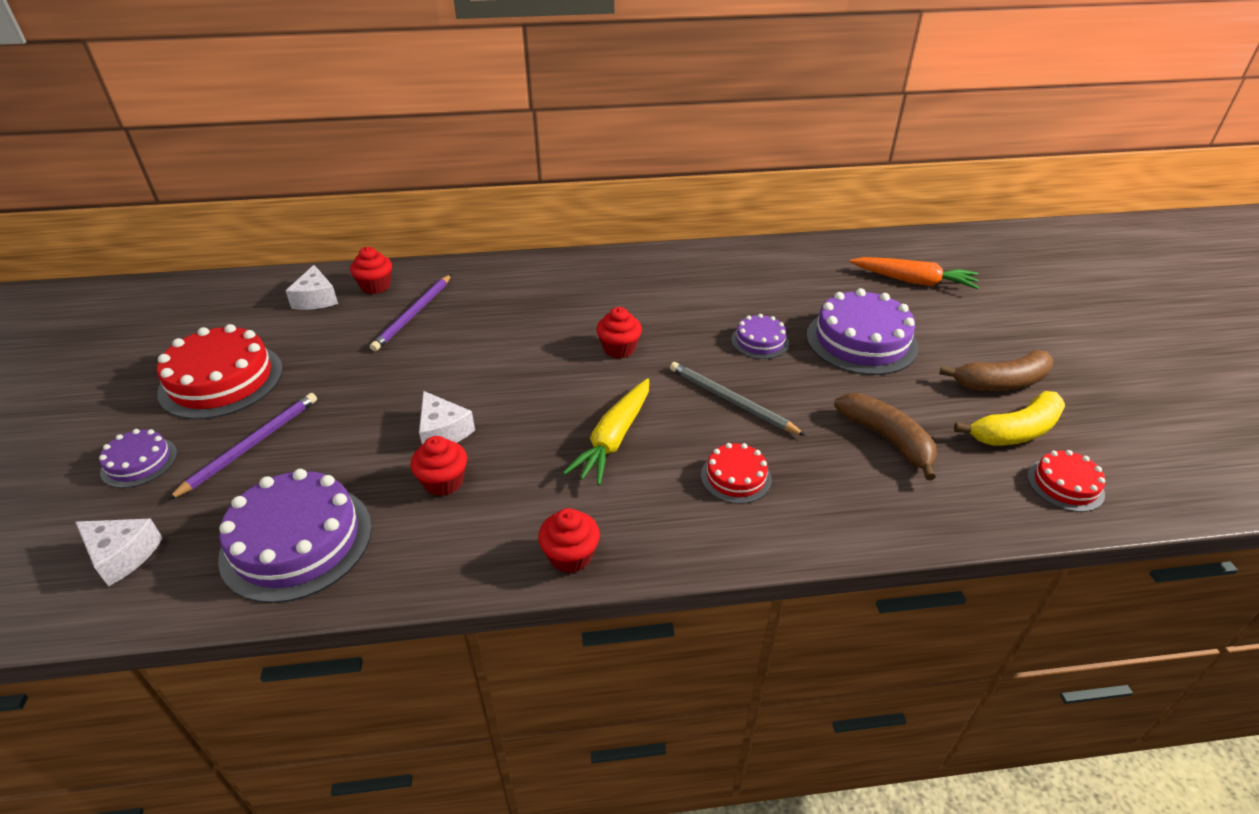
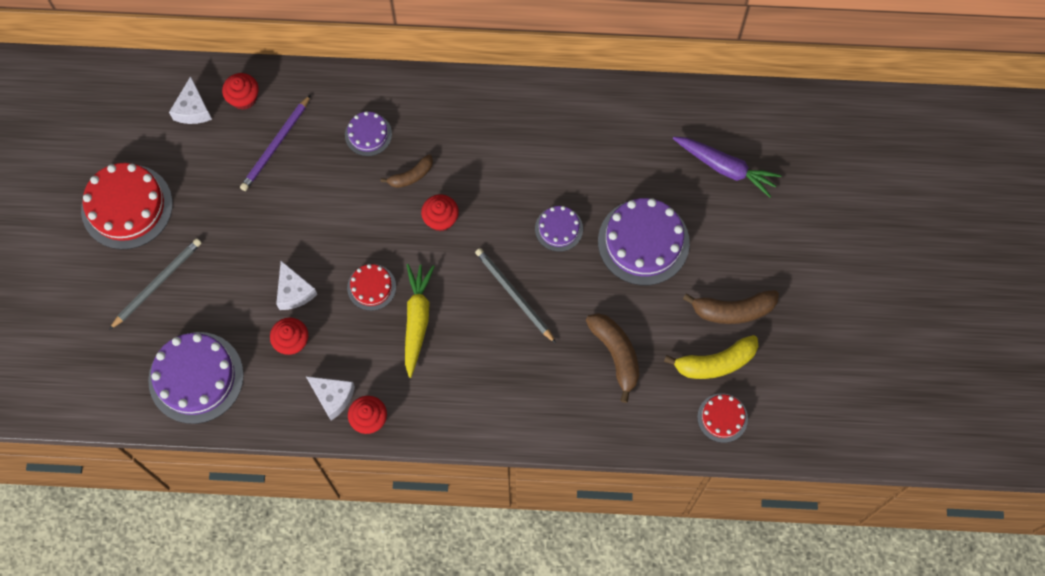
camera: 10 degrees right, 30 degrees up
white cheese [75,518,163,587] -> white cheese moved to [306,376,355,420]
purple cake [99,429,177,488] -> purple cake moved to [345,111,392,156]
purple pencil [168,393,317,500] -> grey pencil [109,238,201,330]
yellow carrot [563,378,649,485] -> yellow carrot turned 150 degrees clockwise [405,264,435,378]
red cake [701,443,772,504] -> red cake moved to [347,264,396,311]
orange carrot [849,257,979,289] -> purple carrot [673,137,781,197]
none -> brown banana [381,154,433,188]

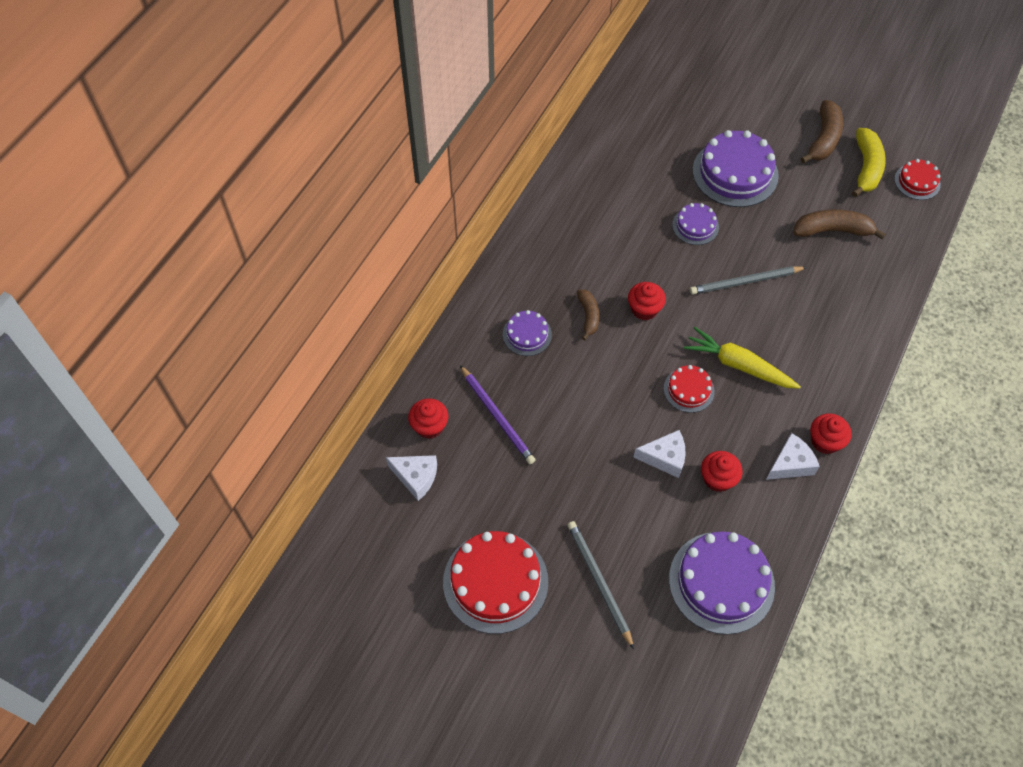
camera: 65 degrees left, 10 degrees down
purple carrot [673,137,781,197] -> none

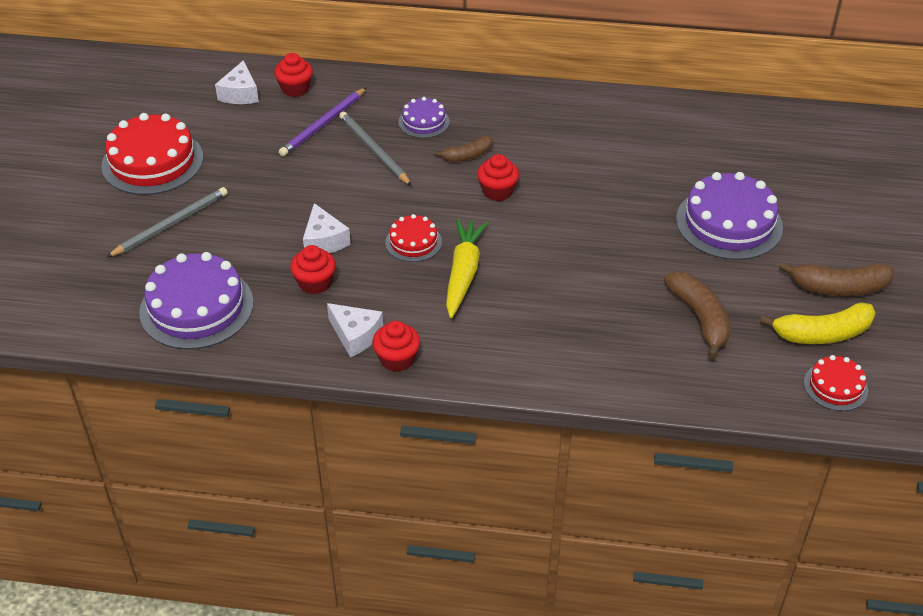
camera: 70 degrees right, 15 degrees down
purple cake [672,203,719,245] -> none
grey pencil [690,266,807,295] -> grey pencil moved to [339,112,412,186]

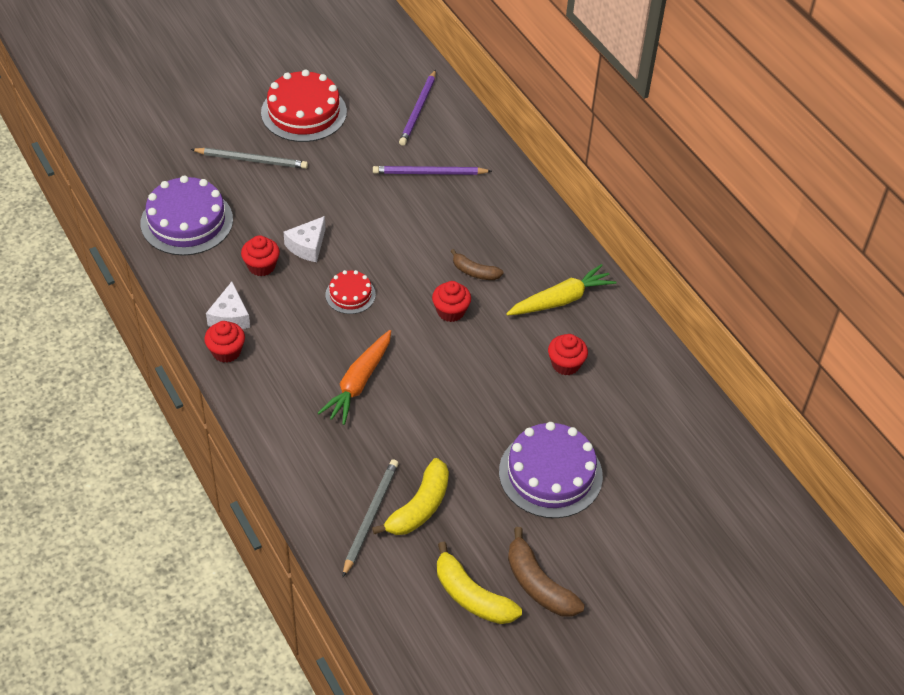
camera: 50 degrees right, 5 degrees up
white cheese [215,60,259,104] -> purple pencil [399,70,436,146]
red cupcake [274,53,313,97] -> red cupcake moved to [548,334,588,376]
grey pencil [339,112,412,186] -> grey pencil moved to [343,459,399,577]
purple cake [398,97,450,138] -> none
yellow carrot [446,219,488,318] -> yellow carrot moved to [506,264,617,316]
brown banana [664,272,731,359] -> yellow banana [372,458,449,535]
red cake [804,355,868,411] -> none
none -> orange carrot [318,330,391,425]

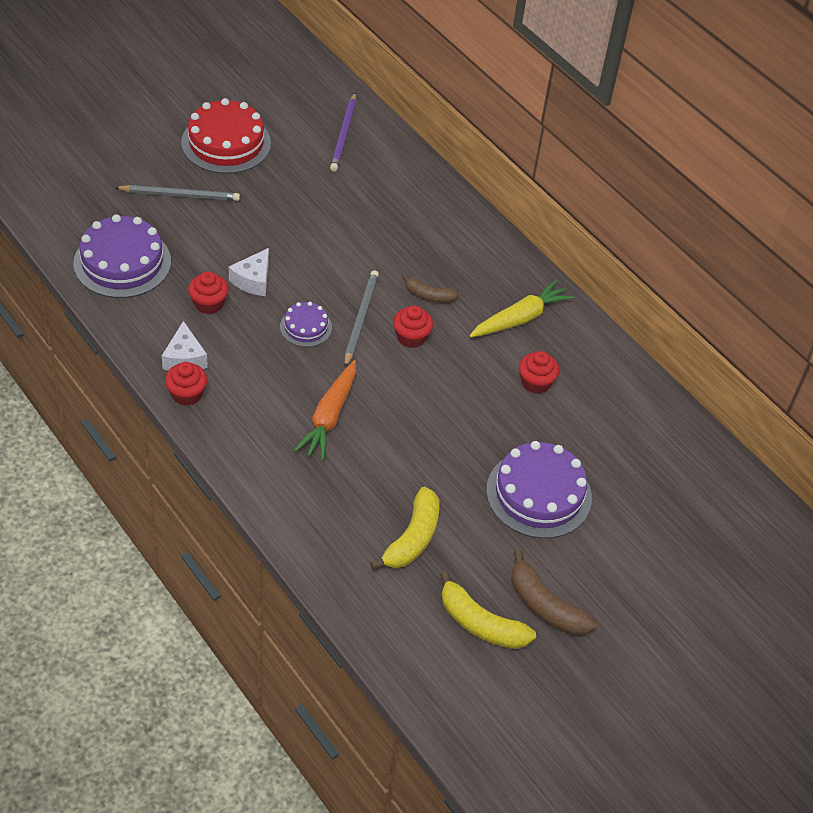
camera: 10 degrees left, 0 degrees up
red cake [325,270,376,314] -> purple cake [280,302,332,347]
grey pencil [343,459,399,577] -> grey pencil moved to [344,270,379,368]
purple pencil [373,166,492,175] -> none

